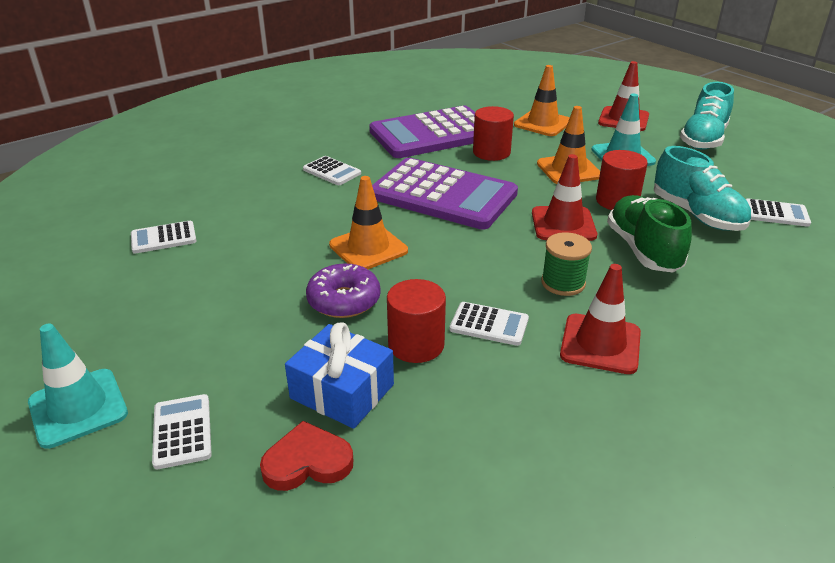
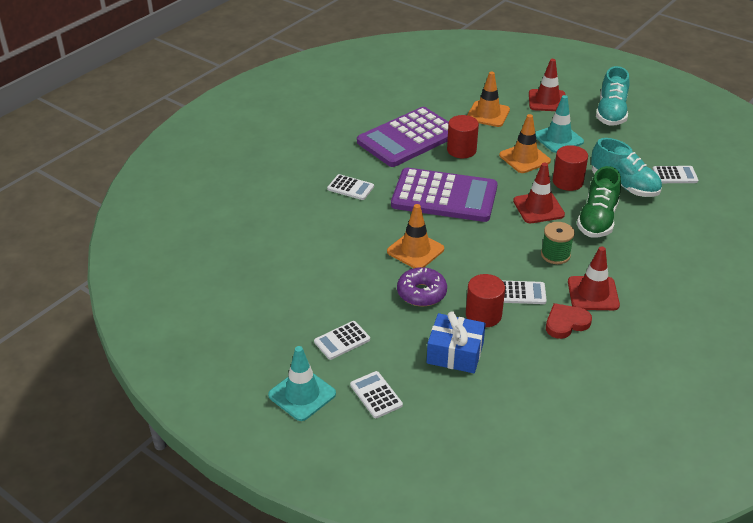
camera: 15 degrees left, 5 degrees up
white calculator [131,221,196,253] -> white calculator moved to [314,321,370,360]
red heart [260,421,353,491] -> red heart moved to [546,303,592,339]
green shoe [607,195,692,273] -> green shoe turned 135 degrees counterclockwise [577,166,621,238]

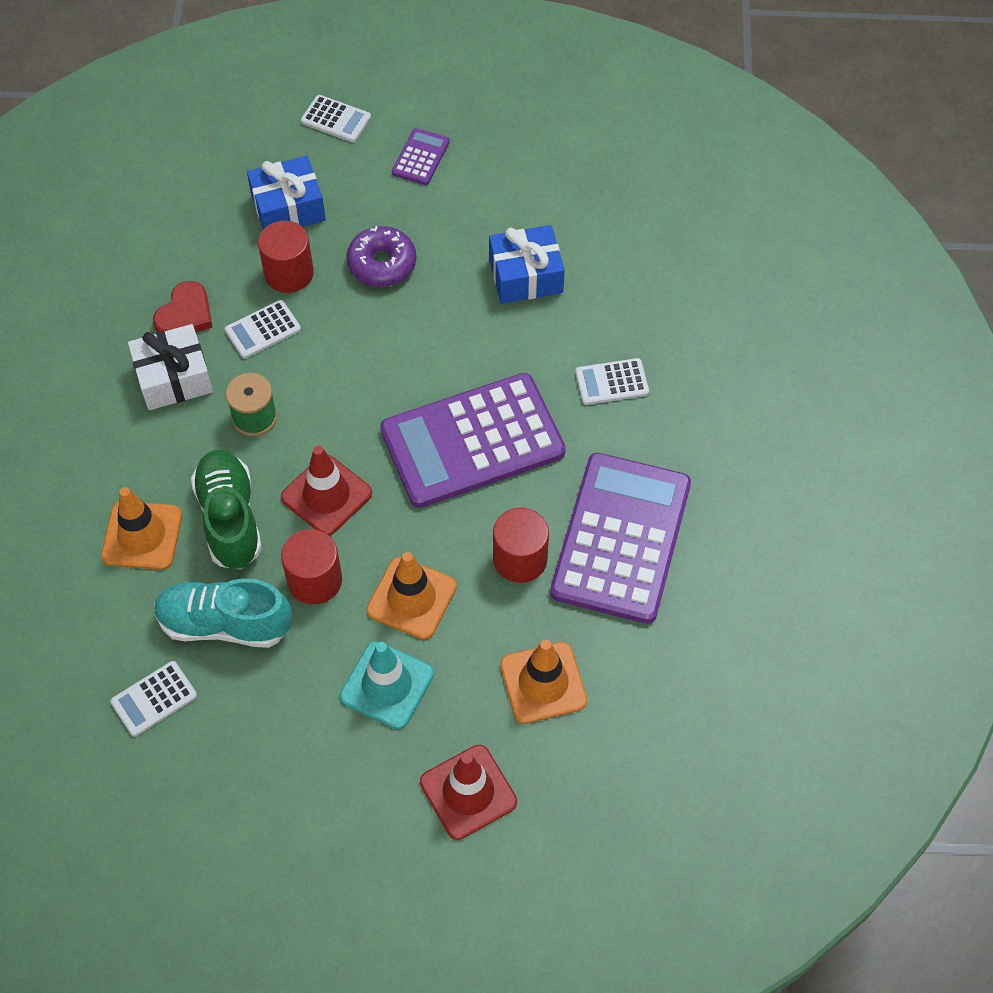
camera: 145 degrees right, 20 degrees up
turquoise traffic cone [268,346,336,421] -> none
white calculator [314,321,370,360] -> purple calculator [392,128,450,185]
orange traffic cone [387,204,444,268] -> orange traffic cone moved to [101,487,182,570]
red traffic cone [568,246,620,310] -> white gift [128,324,213,410]
turquoise shoe [596,66,630,126] -> none
none -> blue gift [489,225,565,304]

